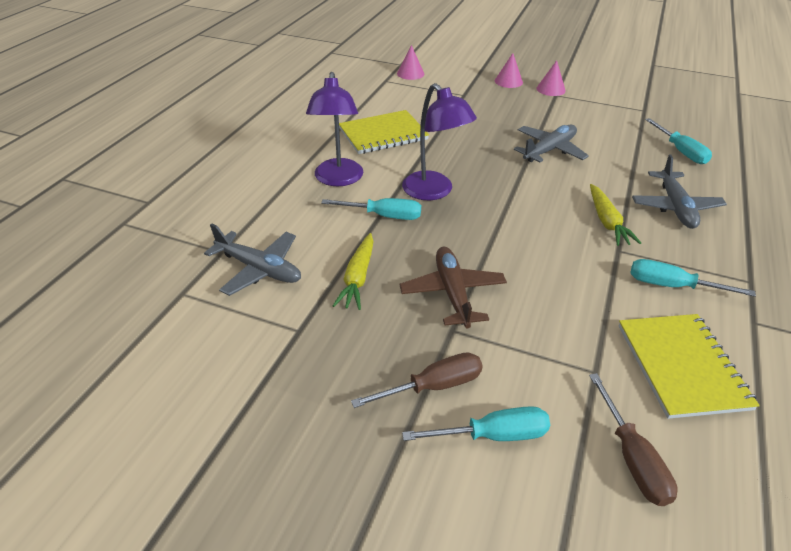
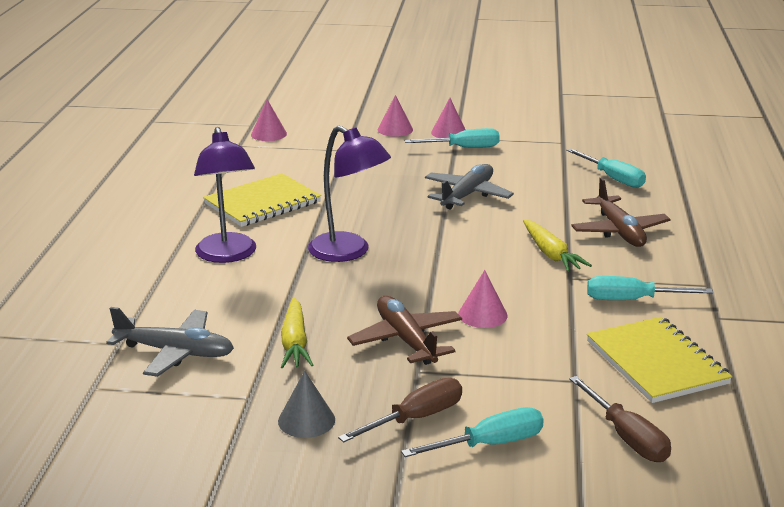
camera: 15 degrees left, 15 degrees down
turquoise screwdriver [321,198,421,220] -> turquoise screwdriver moved to [405,128,500,148]
grey plane [632,155,727,229] -> brown plane [571,178,671,247]
none -> grey cone [278,371,335,438]
none -> pink cone [458,270,508,328]

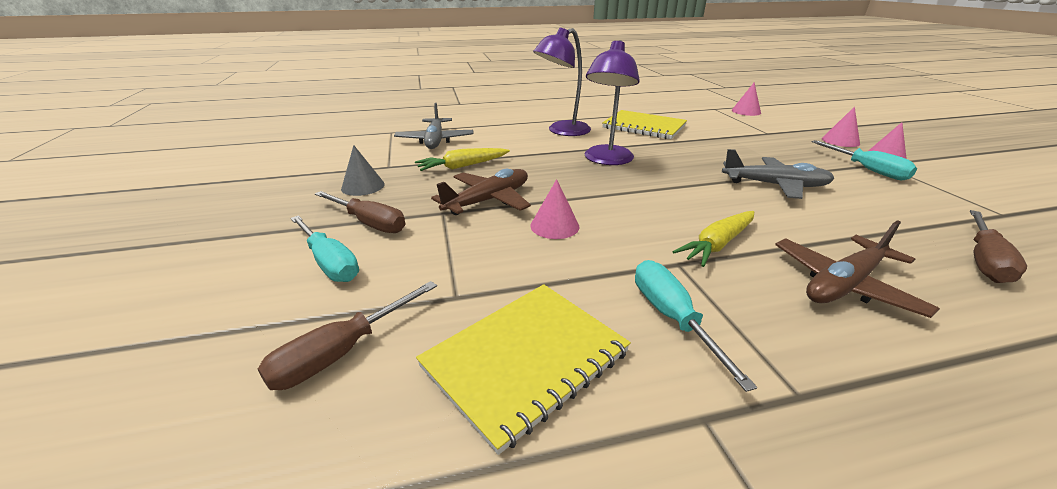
camera: 70 degrees right, 5 degrees up
turquoise screwdriver [566,148,646,188] -> brown screwdriver [970,210,1027,283]

